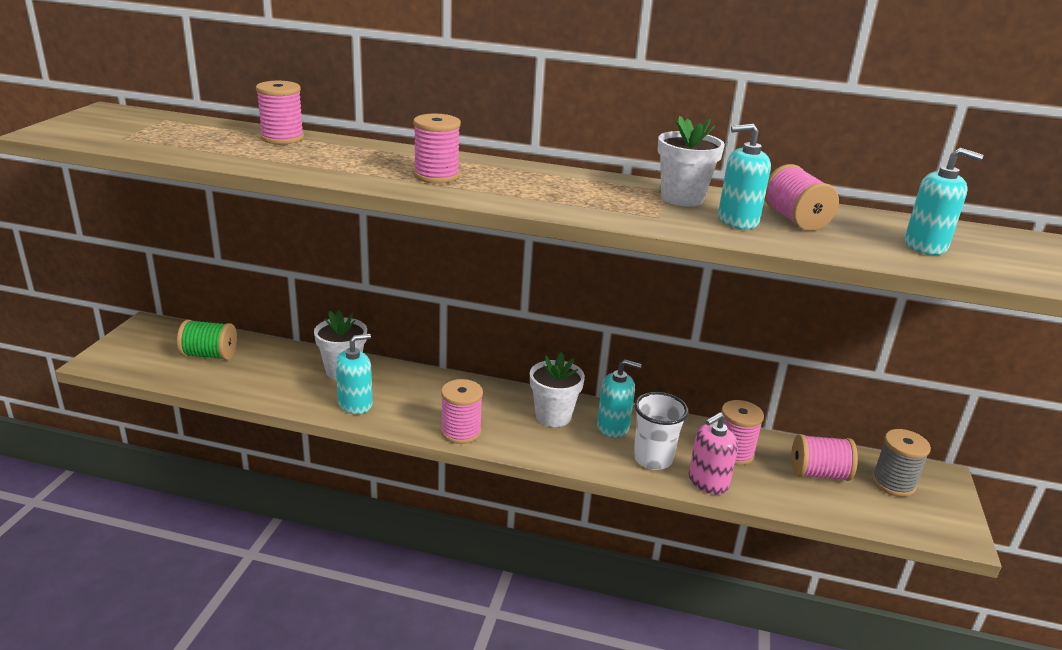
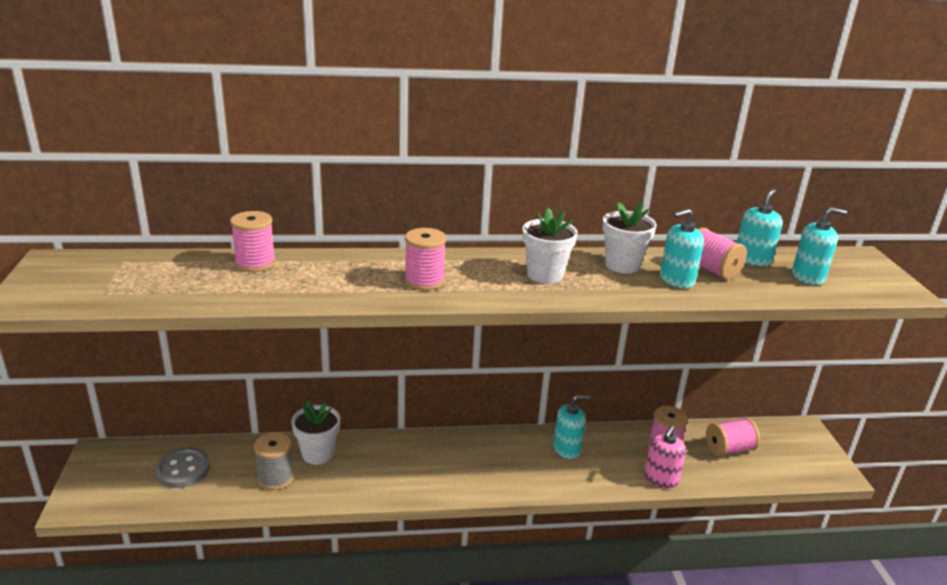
camera: 20 degrees left, 0 degrees up
green spool [177,320,237,360] -> grey button [155,447,210,488]
turquoise soap dispenser [336,334,373,414] -> turquoise soap dispenser moved to [737,189,783,266]
pink spool [441,379,483,444] -> none
white flower pot [530,352,585,427] -> white flower pot moved to [522,208,578,284]
white cup [634,392,689,470] -> none
grey spool [872,429,931,497] -> grey spool moved to [254,432,294,490]

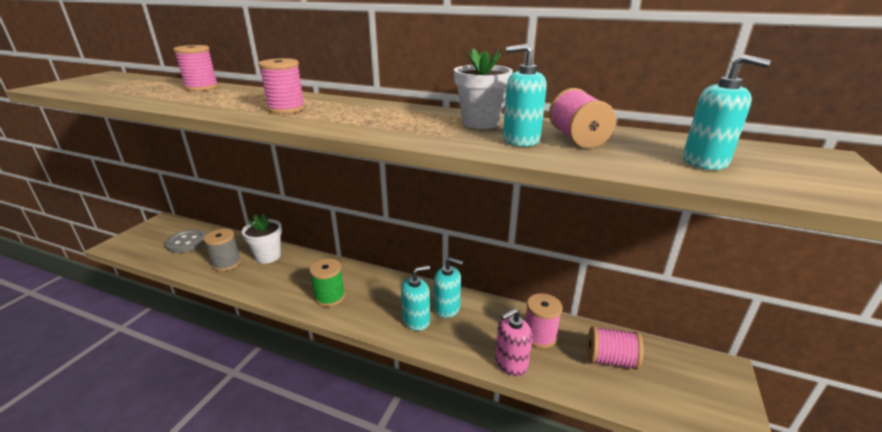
camera: 30 degrees right, 0 degrees up
white flower pot [522,208,578,284] -> none
turquoise soap dispenser [737,189,783,266] -> turquoise soap dispenser moved to [401,266,430,331]
none -> green spool [309,259,345,307]

